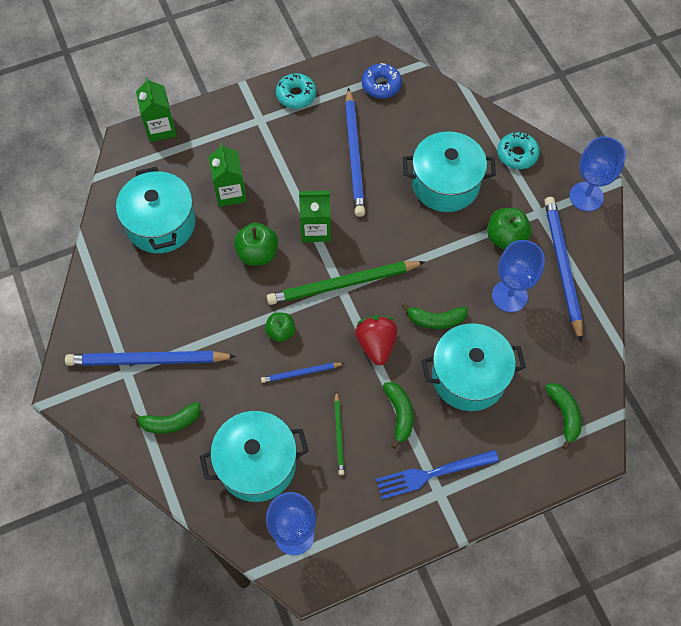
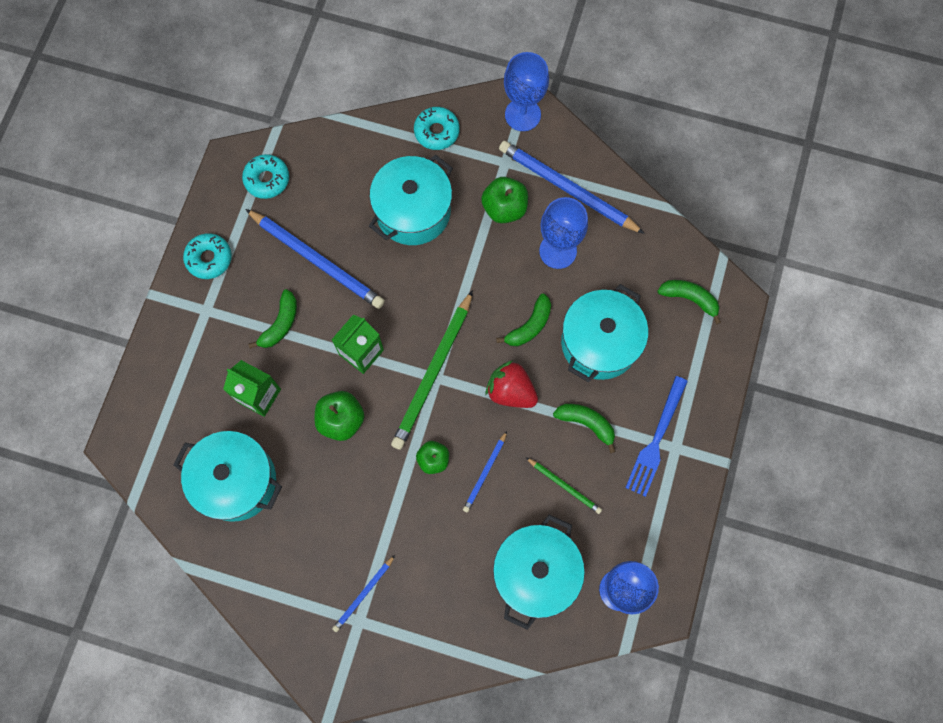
camera: 50 degrees left, 10 degrees up
blue pencil [65,351,236,366] -> blue pencil [332,555,395,632], size x0.50
green banana [131,402,201,434] -> green banana moved to [248,289,297,349]
green carton [136,77,176,142] -> none
blue donut [362,63,402,99] -> turquoise donut [242,154,289,199]

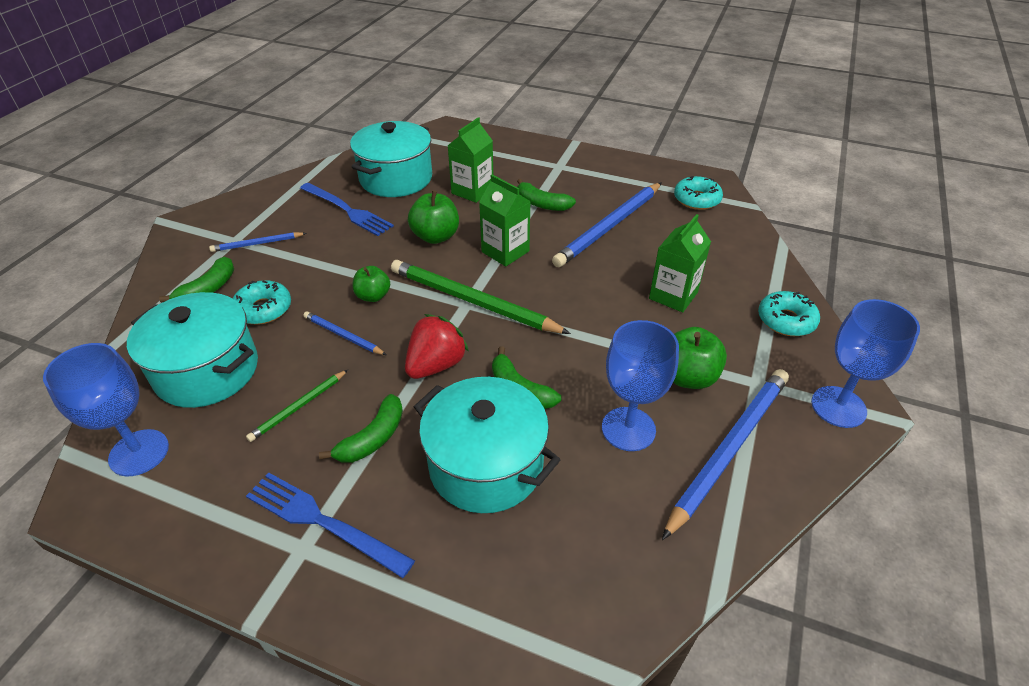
camera: 95 degrees right, 30 degrees down
turquoise donut [183,234,232,279] -> turquoise donut moved to [232,280,291,325]
blue pencil [332,555,395,632] -> blue pencil turned 60 degrees counterclockwise [209,232,307,252]
turquoise pot [369,155,453,245] -> green carton [649,214,711,312]
green banana [658,280,721,324] -> green banana moved to [159,257,234,303]
none -> blue fork [300,183,394,236]

